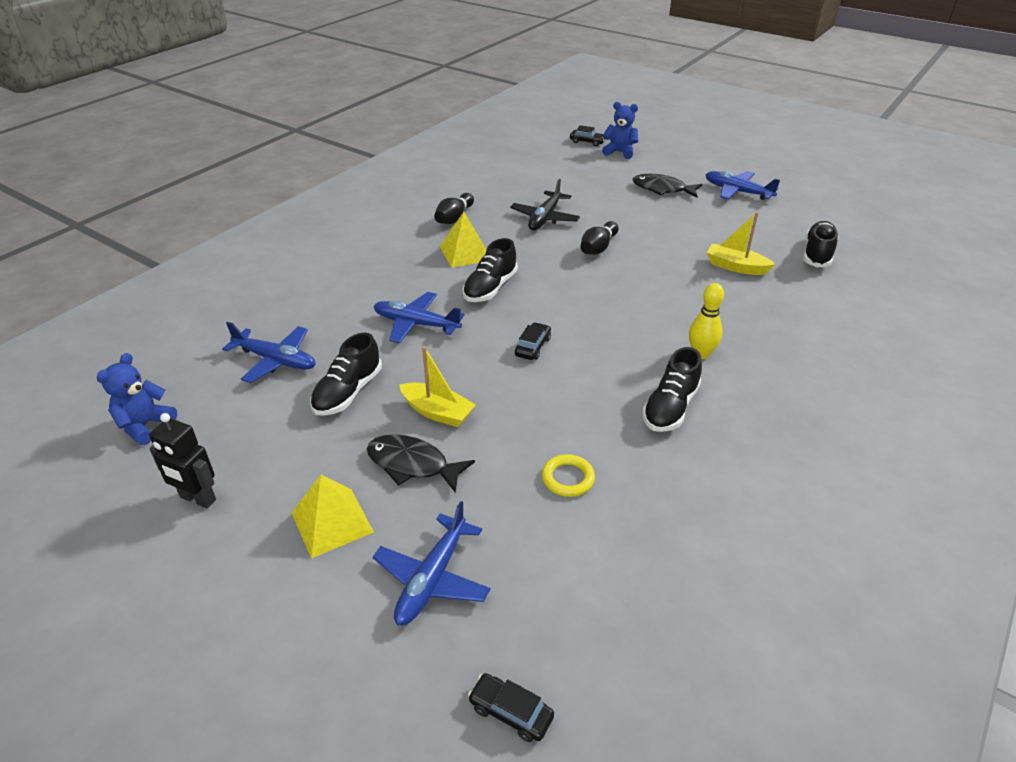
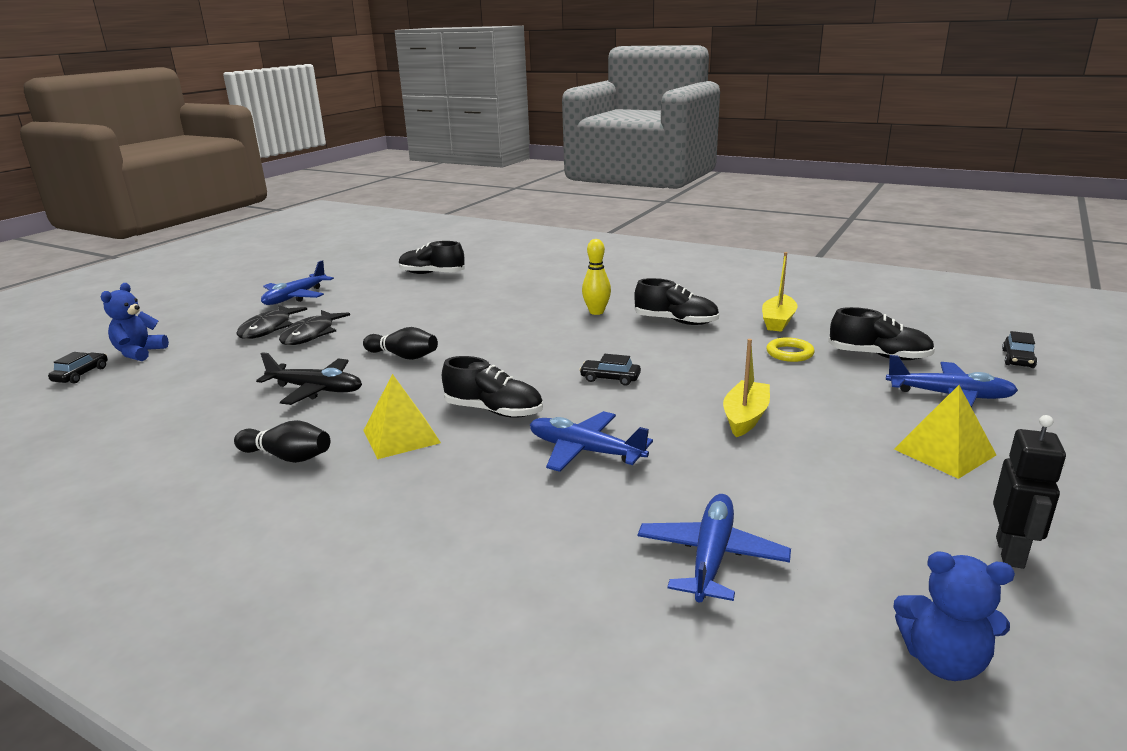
camera: 95 degrees left, 15 degrees down
black shoe [310,332,382,416] -> black shoe moved to [828,307,935,360]
black fish [367,434,475,493] -> black fish moved to [279,310,350,345]
blue plane [374,292,465,343] -> blue plane turned 105 degrees clockwise [530,411,653,472]
yellow boat [707,212,775,275] -> yellow boat moved to [762,252,797,332]

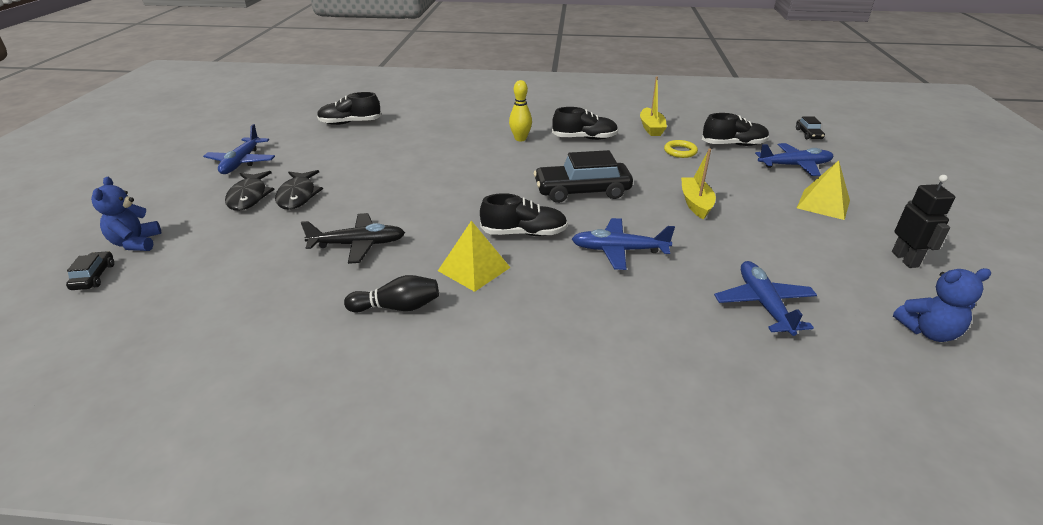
camera: 25 degrees left, 10 degrees up
black bowling pin [363,327,438,360] -> none
black car [579,354,641,386] -> black car [534,150,633,203], size x2.10

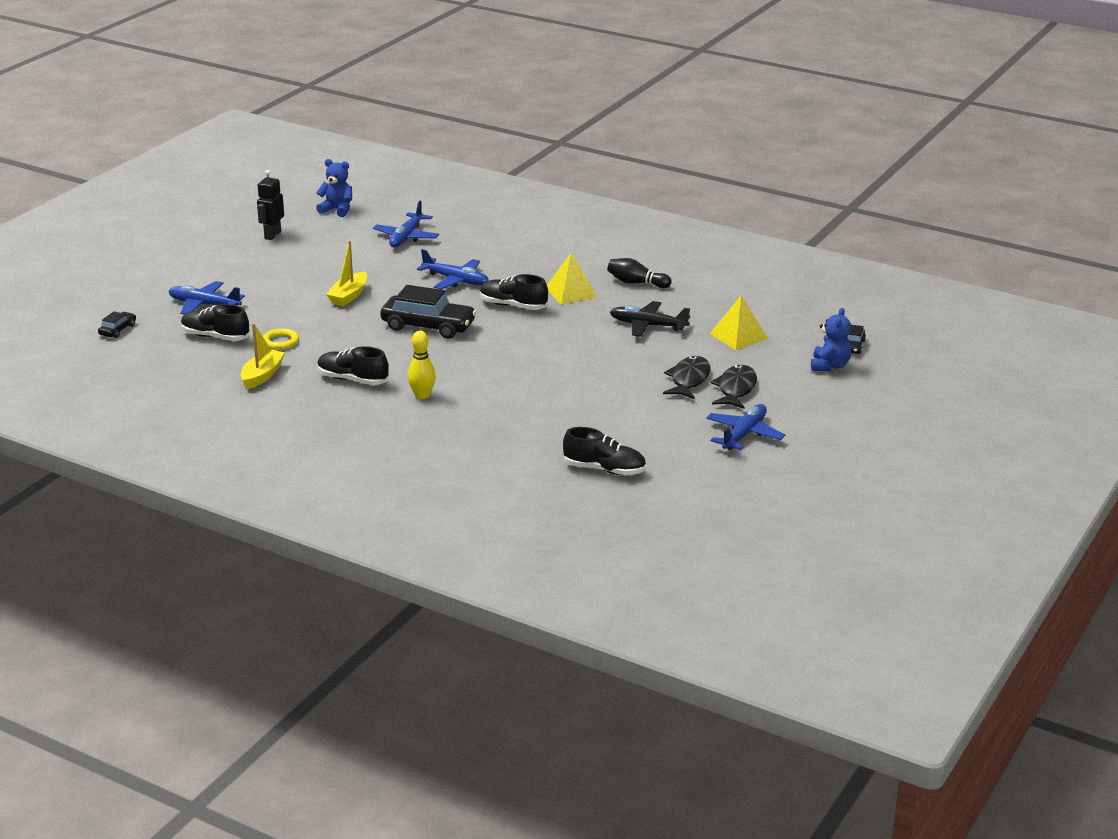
camera: 155 degrees left, 5 degrees down
yellow pyramid [797,160,850,220] -> yellow pyramid moved to [710,295,768,350]

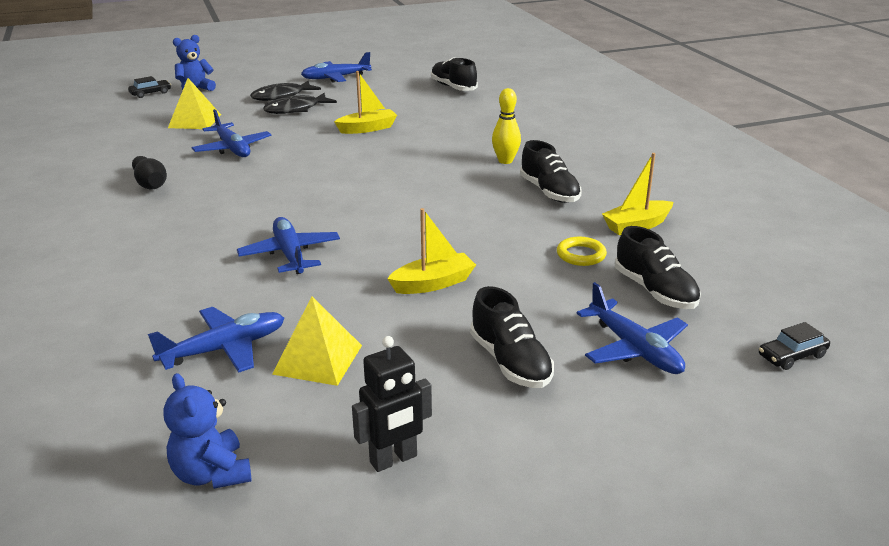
camera: 140 degrees left, 0 degrees up
black car [380,285,477,339] -> none
black shoe [480,274,548,310] -> black shoe moved to [470,286,554,388]
yellow pyramid [547,253,597,305] -> yellow pyramid moved to [272,296,362,386]
black plane [610,301,690,337] -> blue plane [192,109,272,157]
none -> yellow boat [334,71,397,134]

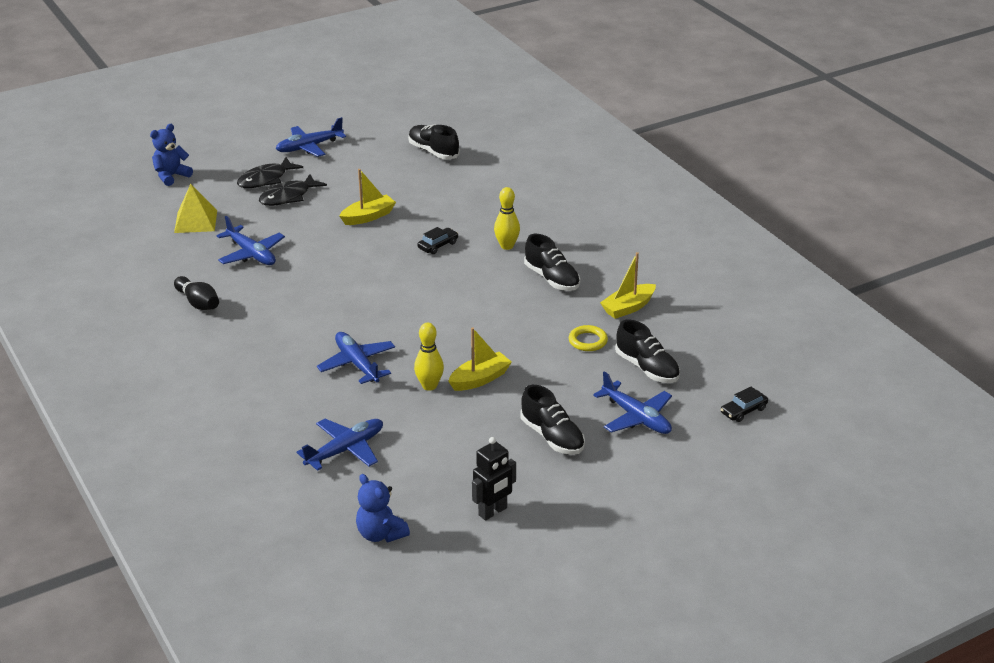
camera: 10 degrees left, 5 degrees up
black car [128,76,171,98] -> black car moved to [417,227,458,254]
yellow pyramid [272,296,362,386] -> none
none -> yellow bowling pin [414,323,444,391]

